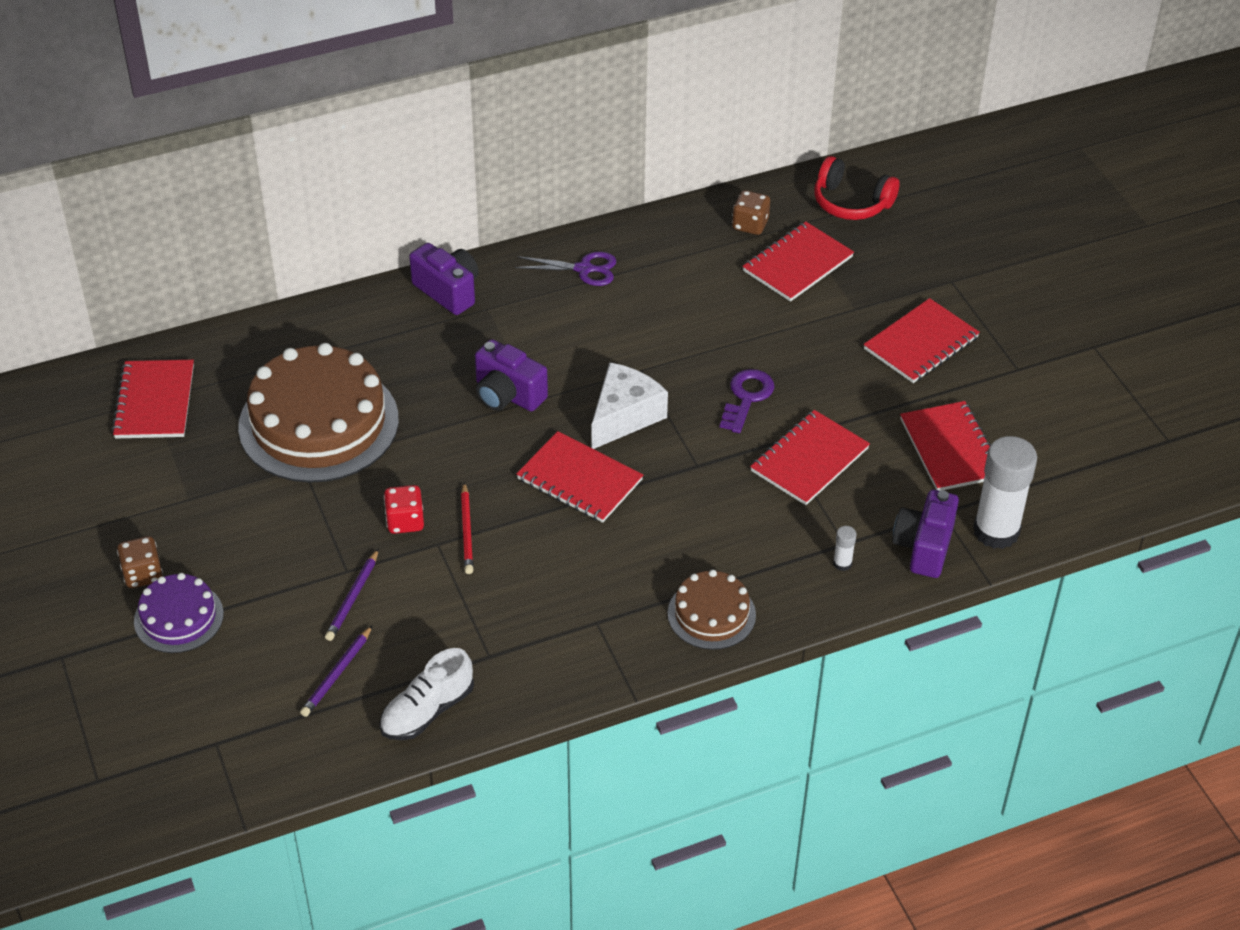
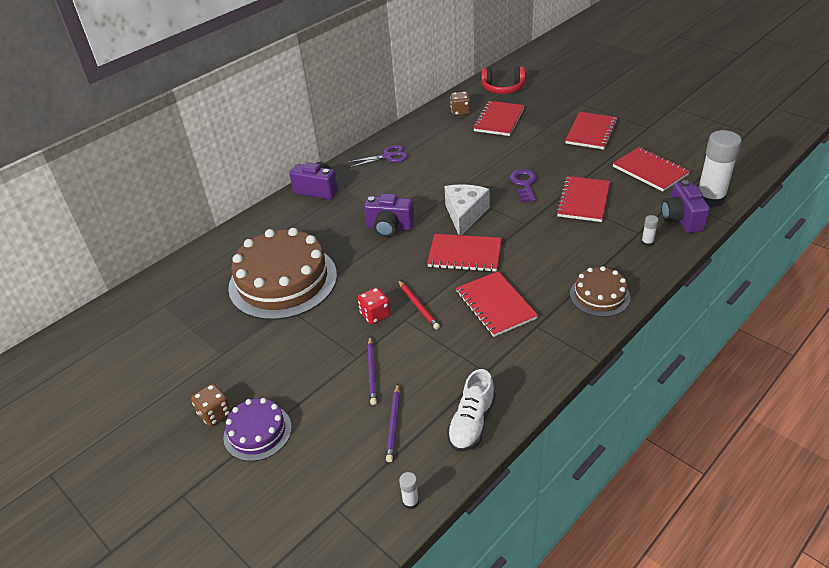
camera: 20 degrees left, 5 degrees down
red notebook [112,360,194,439] -> red notebook moved to [456,271,538,337]
none -> white glue stick [399,472,419,509]

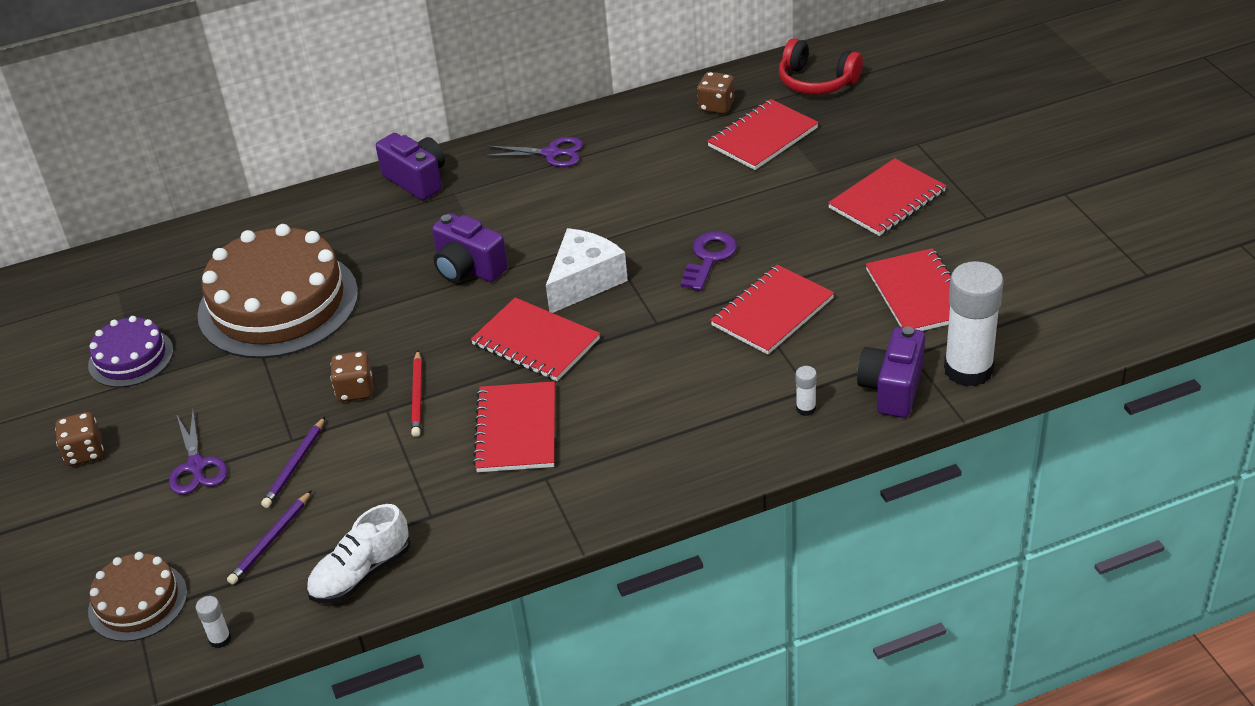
camera: 25 degrees right, 0 degrees up
purple cake [223,398,292,461] -> purple cake moved to [88,316,173,387]
red dice [358,287,391,324] -> brown dice [331,351,373,402]
brown cake [570,266,631,317] -> brown cake moved to [88,552,187,642]
none -> purple scissors [169,411,228,495]

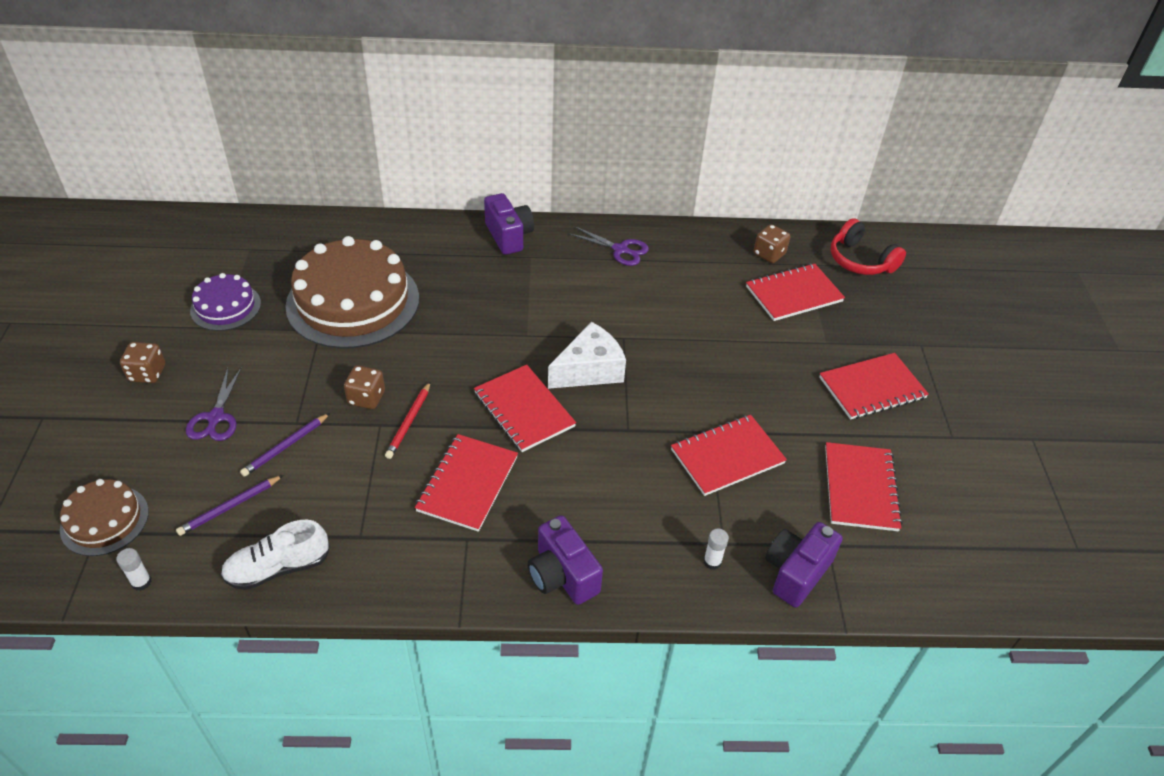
camera: 15 degrees right, 5 degrees up
purple camera [432,213,508,282] -> purple camera moved to [528,515,603,605]
purple key [680,232,737,291] -> none
white glue stick [944,261,1004,387] -> none

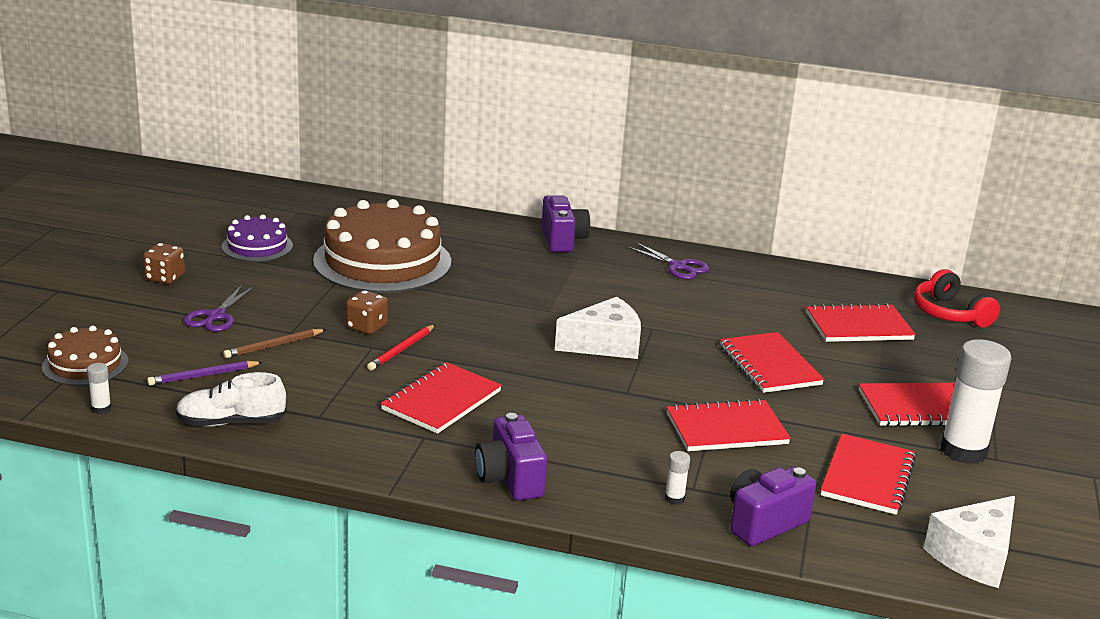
camera: 15 degrees right, 20 degrees down
purple pencil [240,413,330,477] -> brown pencil [223,329,326,358]
red notebook [474,365,576,452] -> red notebook moved to [720,332,824,393]
brown dice [753,224,790,263] -> none
none -> white cheese [923,496,1015,588]
none -> white glue stick [940,339,1012,464]

